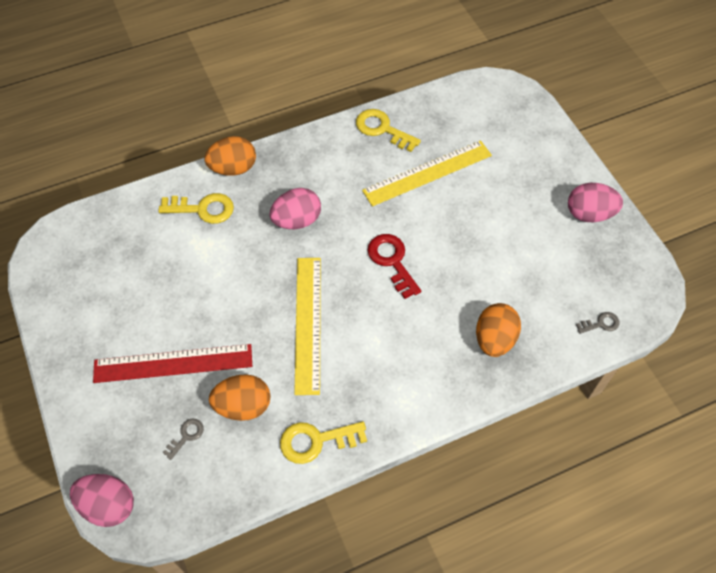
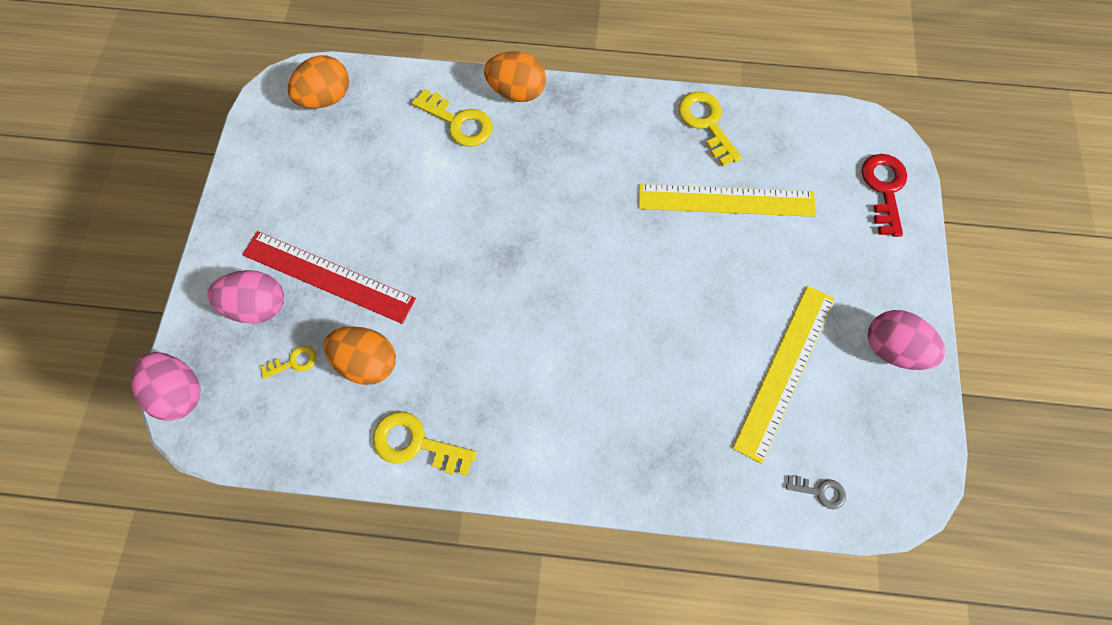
camera: 30 degrees right, 10 degrees up
grey key [163,419,204,460] -> yellow key [261,345,316,379]
pink egg [269,188,321,229] -> pink egg moved to [207,270,284,324]
yellow ruler [294,258,321,395] -> yellow ruler moved to [733,286,834,464]
red key [368,234,421,299] -> red key moved to [862,154,907,237]
orange egg [476,303,521,357] -> orange egg moved to [288,55,349,109]

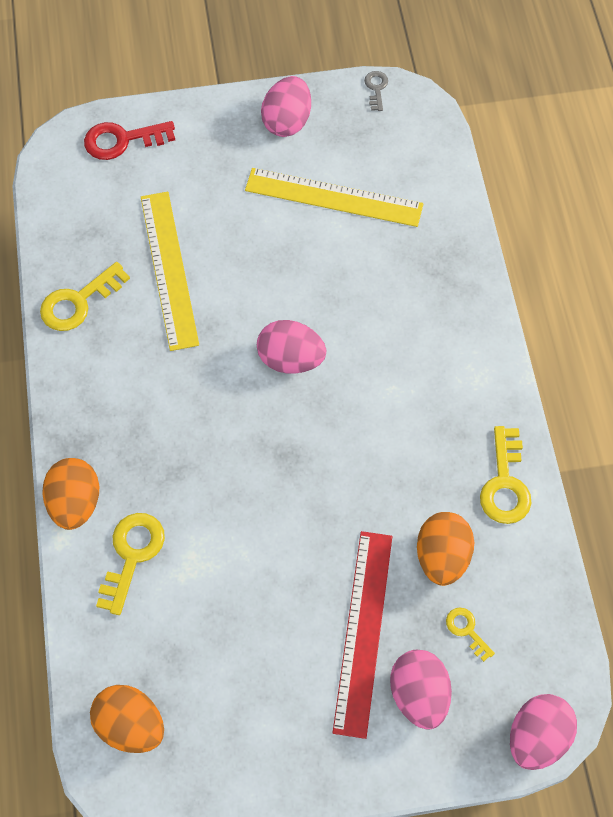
camera: 105 degrees left, 5 degrees down
grey key [786,476,846,510] -> grey key moved to [364,71,388,111]
none -> pink egg [257,320,326,374]

